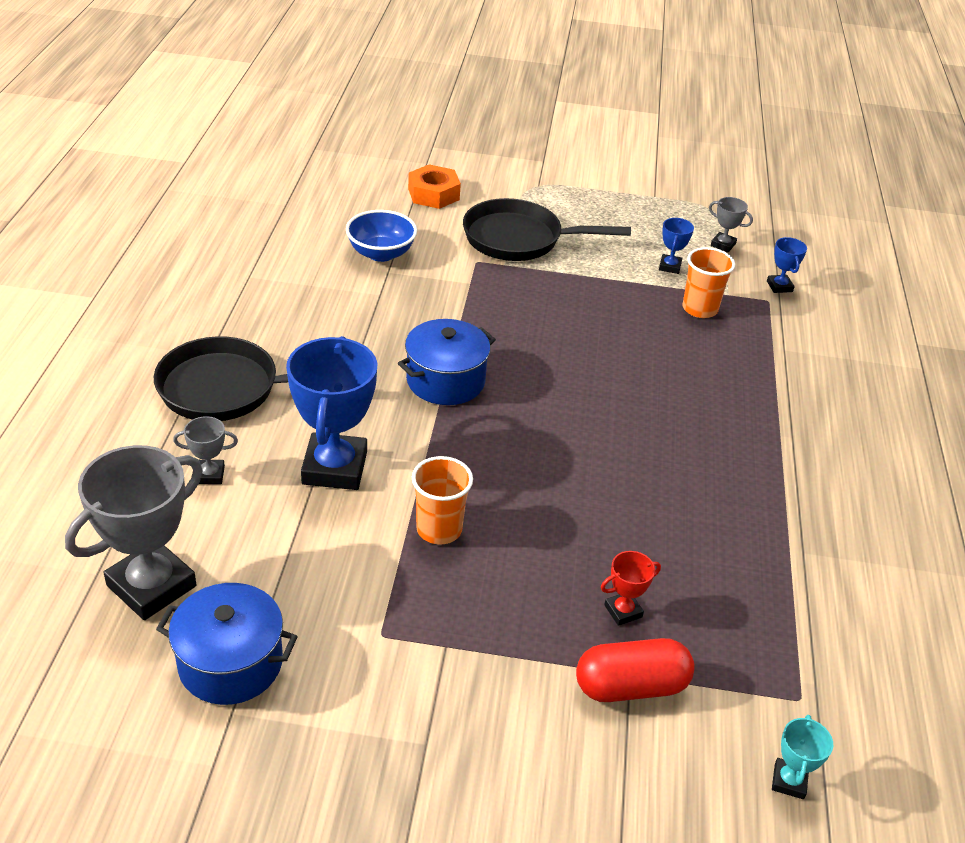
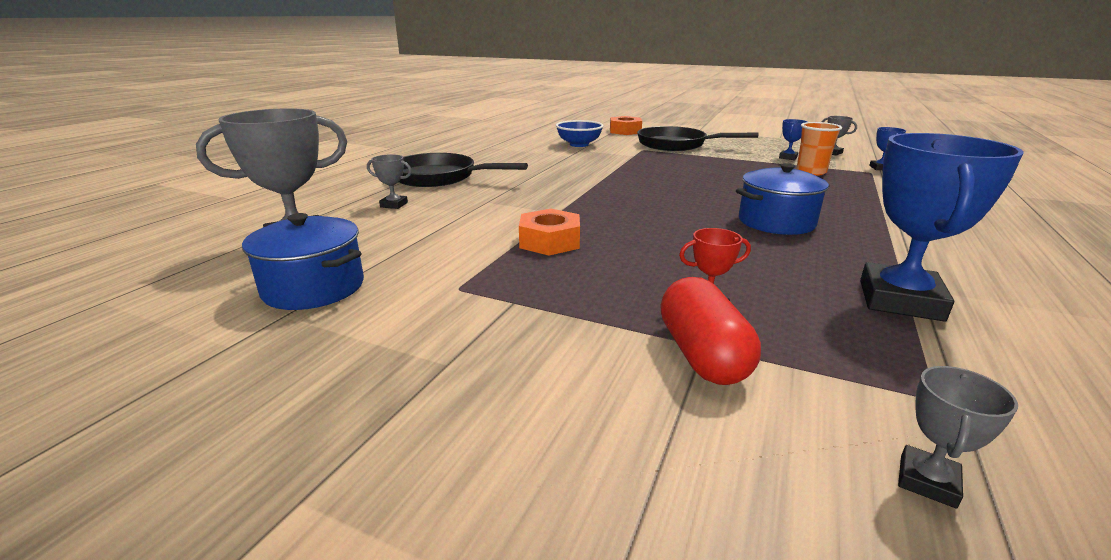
camera: 20 degrees right, 15 degrees down
blue trophy [286,336,377,490] -> blue trophy moved to [860,133,1024,322]
blue pot [398,319,496,405] -> blue pot moved to [736,163,830,235]
orange cup [412,456,473,545] -> orange nut [519,209,580,255]
red capsule [576,638,695,702] -> red capsule turned 75 degrees clockwise [660,277,761,385]
turquoise trophy [772,715,833,799] -> grey trophy [898,366,1018,509]

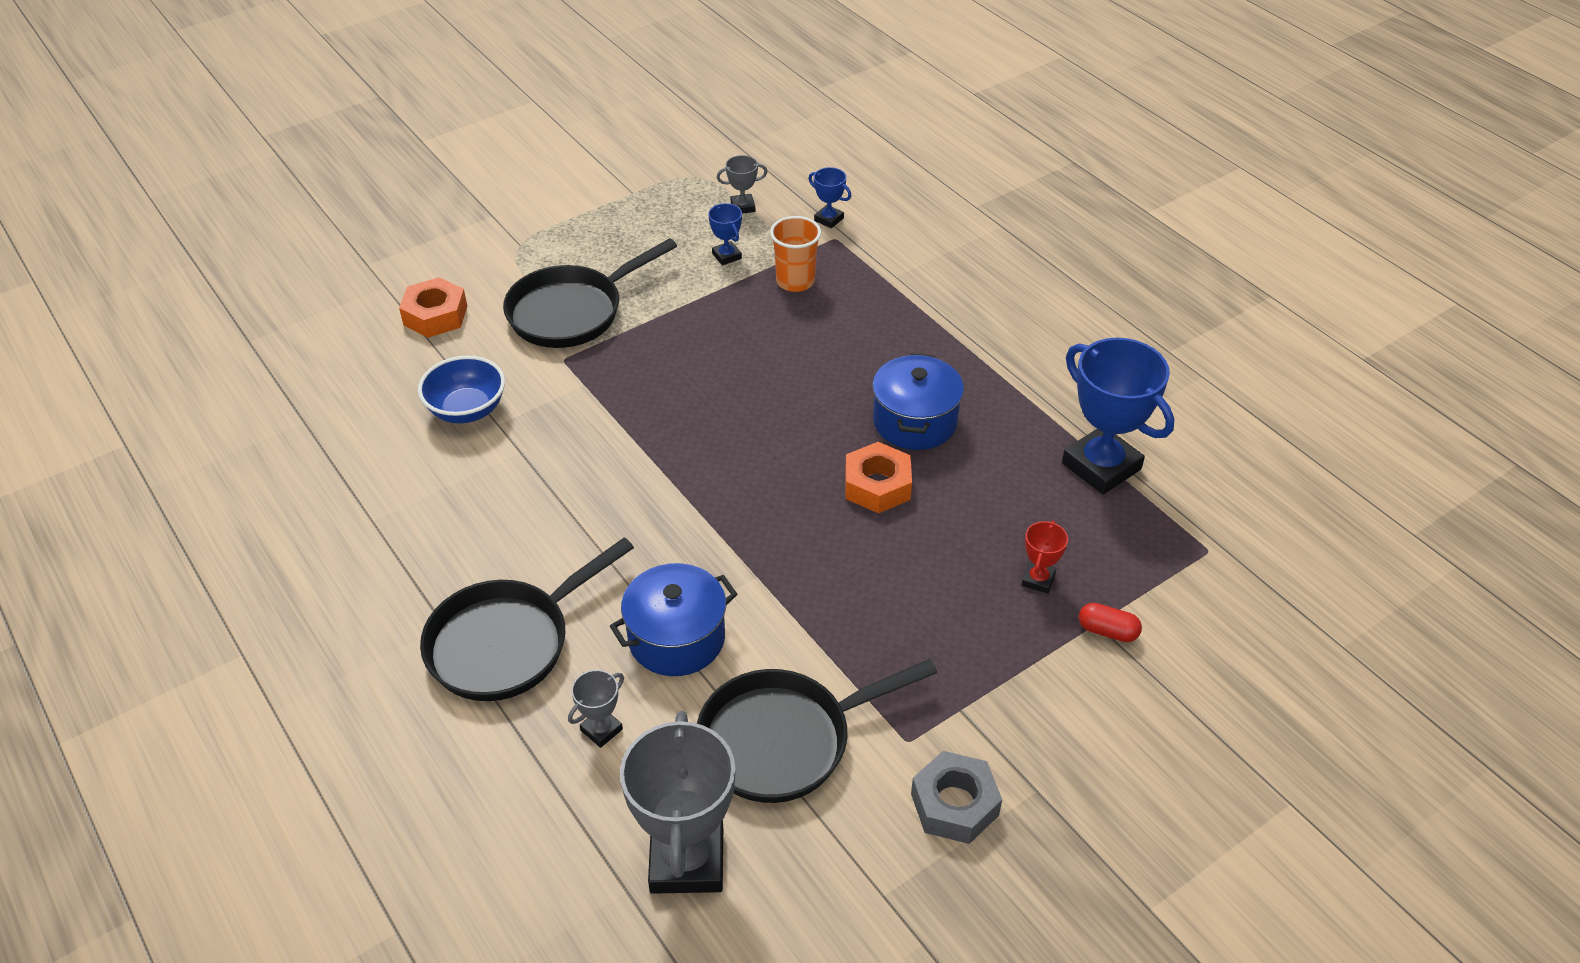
camera: 60 degrees left, 20 degrees up
blue pot [242,213,364,310] -> blue pot moved to [610,563,737,676]
orange nut [519,209,580,255] -> orange nut moved to [845,442,912,513]
red capsule [660,277,761,385] -> red capsule [1079,603,1142,642], size x0.56
grey trophy [898,366,1018,509] -> none
none -> black pan [697,659,937,803]
none -> grey nut [911,751,1002,844]

